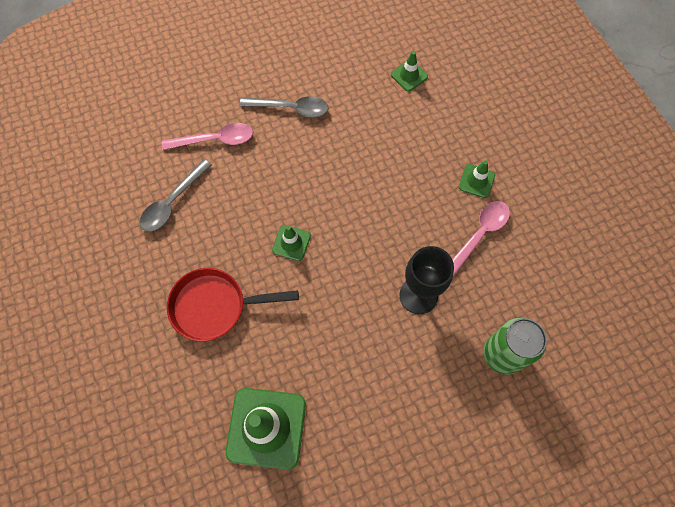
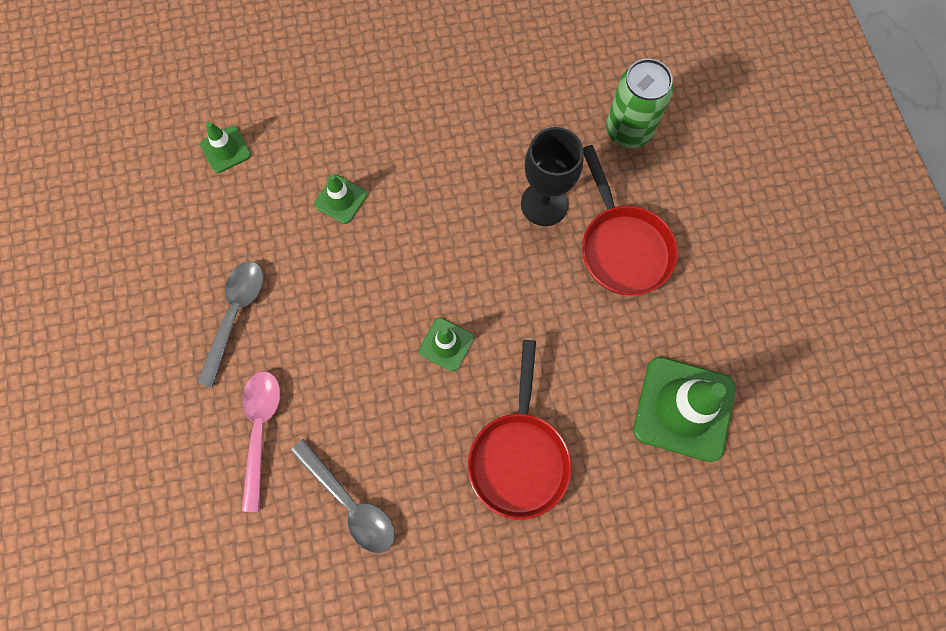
camera: 80 degrees left, 5 degrees up
pink spoon [452,201,510,277] -> none
green traffic cone [459,160,495,198] -> green traffic cone moved to [314,174,367,224]
none -> red pan [582,145,678,295]

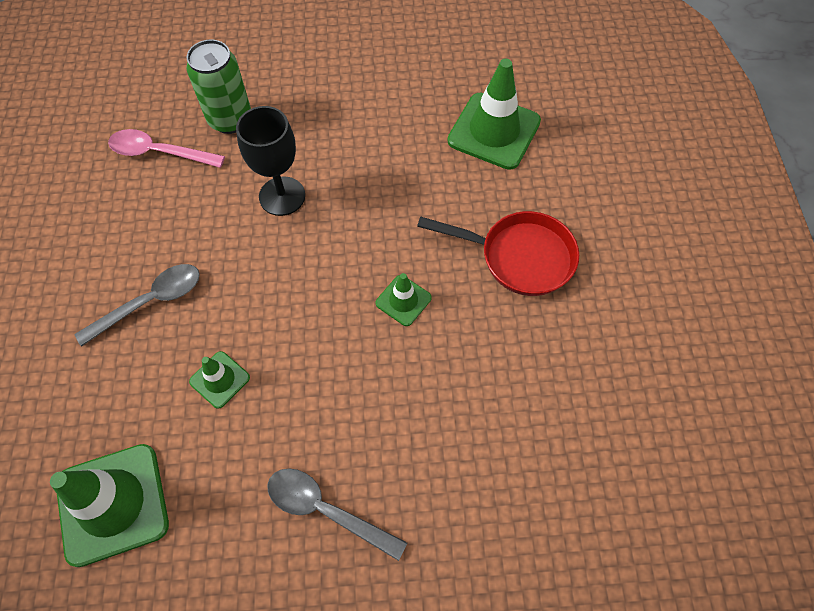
camera: 80 degrees left, 10 degrees down
green traffic cone [200,122,251,173] -> green traffic cone [50,444,169,567], size x1.98
pink spoon [242,371,280,512] -> pink spoon moved to [108,129,225,168]
grey spoon [291,439,395,553] -> grey spoon moved to [74,264,200,347]
red pan [582,145,678,295] -> none

